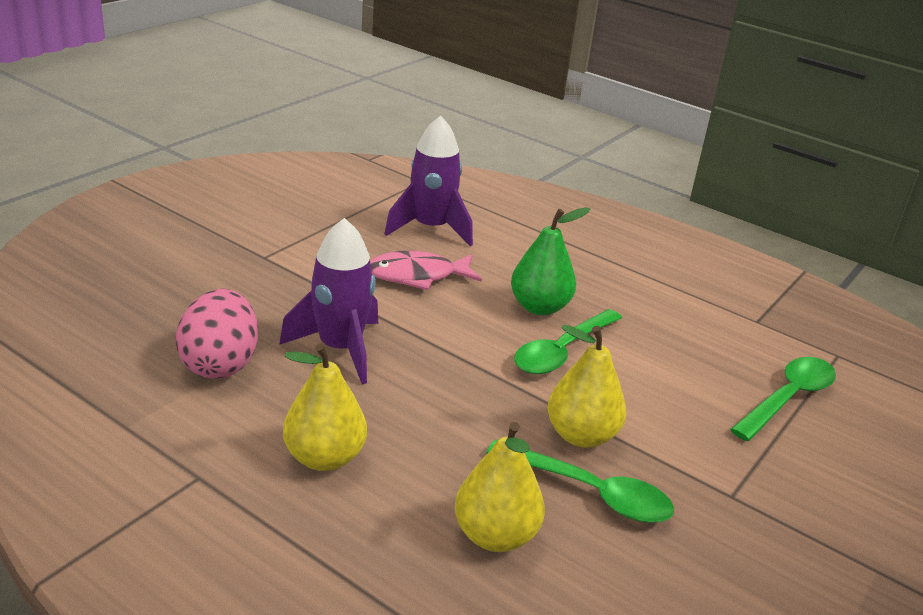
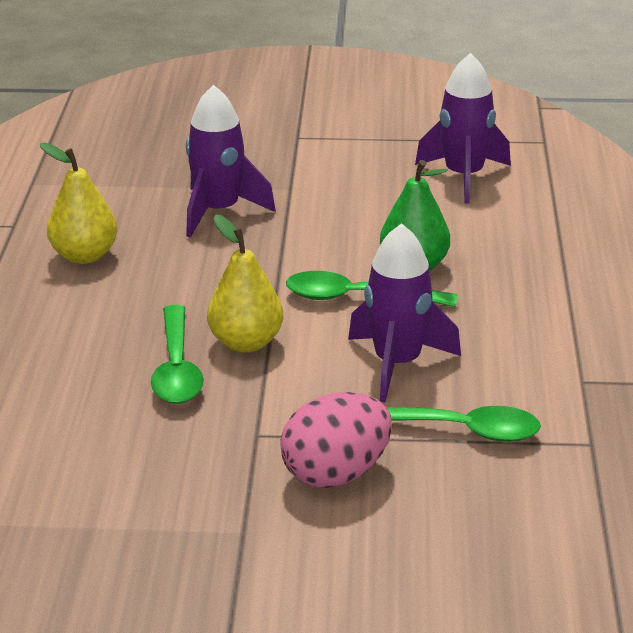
camera: 60 degrees right, 0 degrees up
pink egg [176,289,258,379] -> pink egg moved to [280,392,392,488]
pink fish [370,251,482,290] -> none
yellow pear [455,422,545,552] -> none
none -> purple rocket [348,223,461,402]

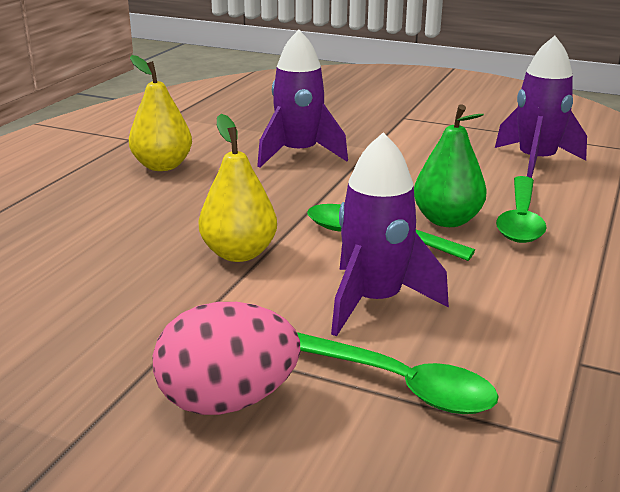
camera: 20 degrees right, 5 degrees down
green spoon [151,305,204,404] -> green spoon moved to [496,176,547,243]

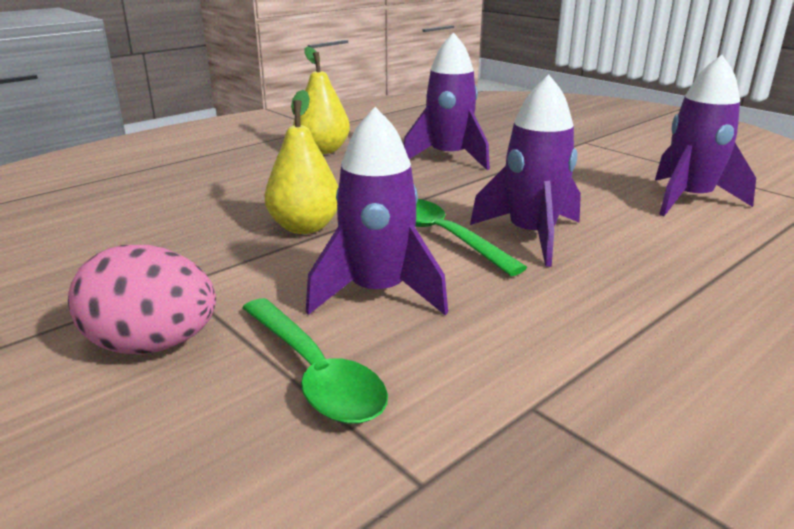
camera: 25 degrees right, 0 degrees up
green pear [414,104,487,227] -> purple rocket [470,75,581,267]
green spoon [496,176,547,243] -> none

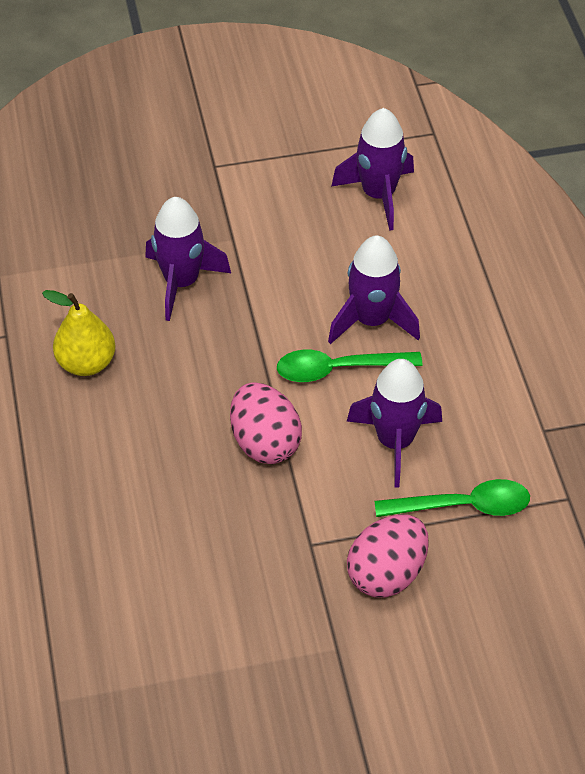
camera: 60 degrees left, 25 degrees up
yellow pear [265,90,338,234] -> pink egg [230,382,302,464]

